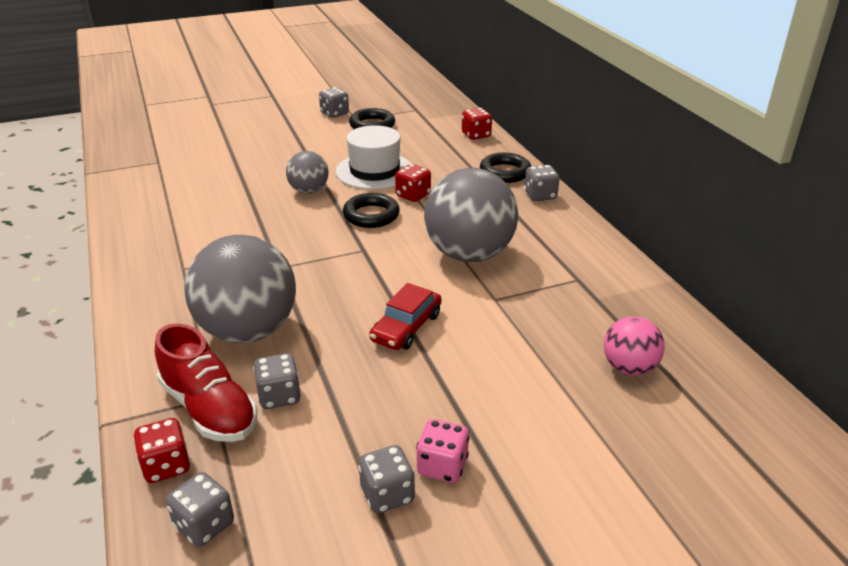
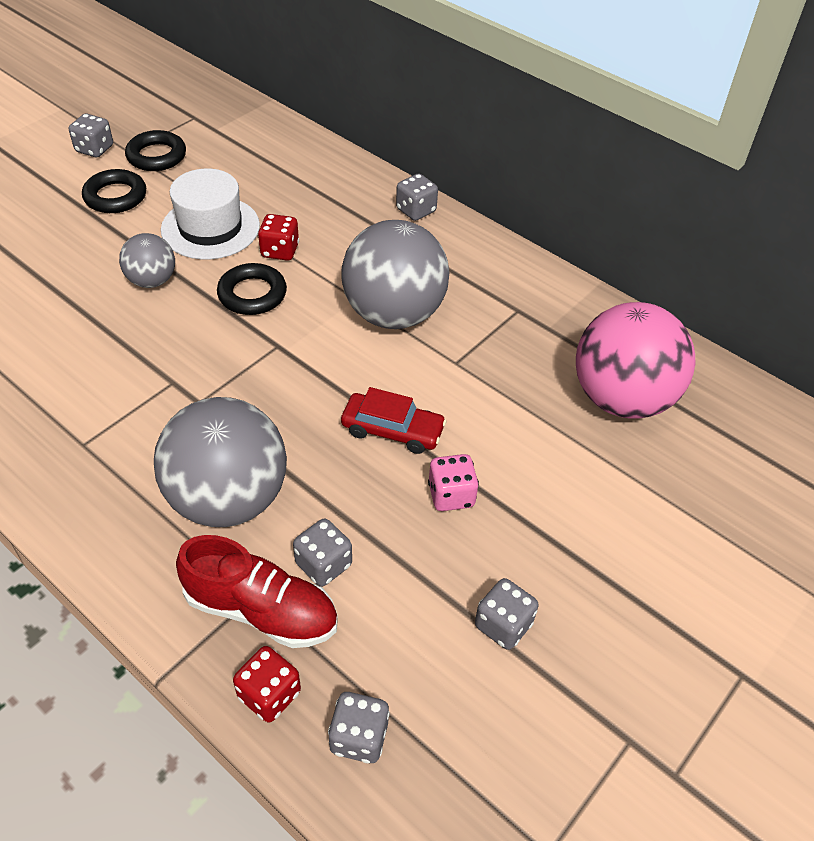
camera: 30 degrees left, 15 degrees up
red car [369,283,441,350] -> red car turned 75 degrees counterclockwise [341,387,446,454]
pink dice [416,419,470,483] -> pink dice moved to [428,454,479,511]
red dice [462,108,492,140] -> none
black ring [480,153,531,183] -> black ring moved to [82,169,146,213]
pink ball [604,316,665,375] -> pink ball [576,302,695,419], size x1.92

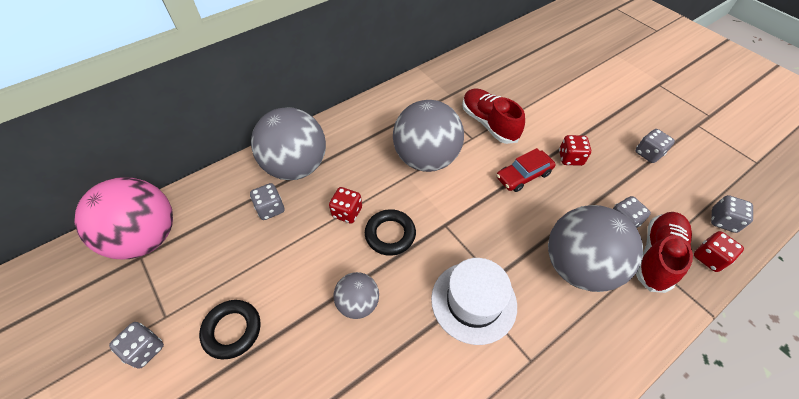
camera: 75 degrees left, 5 degrees up
black ring [125,130,186,171] -> none
white hat [161,169,260,259] -> white hat moved to [431,258,517,345]
red car [341,387,446,454] -> red car turned 150 degrees counterclockwise [496,148,556,192]
grey dice [396,174,438,221] -> grey dice moved to [250,183,285,220]
pink dice [428,454,479,511] -> red dice [559,135,591,166]
pink ball [576,302,695,419] -> pink ball moved to [74,177,173,259]
none -> grey ball [251,107,326,180]
none -> red shoe [462,88,525,144]

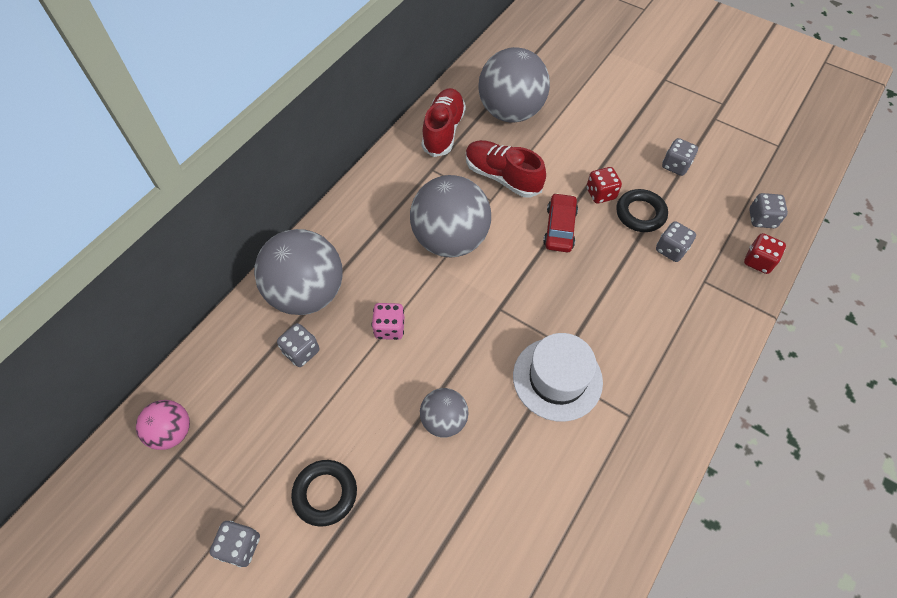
camera: 20 degrees left, 5 degrees up
pink ball [74,177,173,259] -> pink ball [136,400,190,450], size x0.52
red dice [329,187,362,223] -> pink dice [372,303,405,340]
black ring [365,209,416,256] -> black ring moved to [616,189,668,232]
red car [496,148,556,192] -> red car turned 150 degrees clockwise [543,193,578,252]
grey ball [548,205,643,292] -> grey ball moved to [478,47,550,123]
red shoe [636,212,693,293] -> red shoe moved to [421,88,466,157]

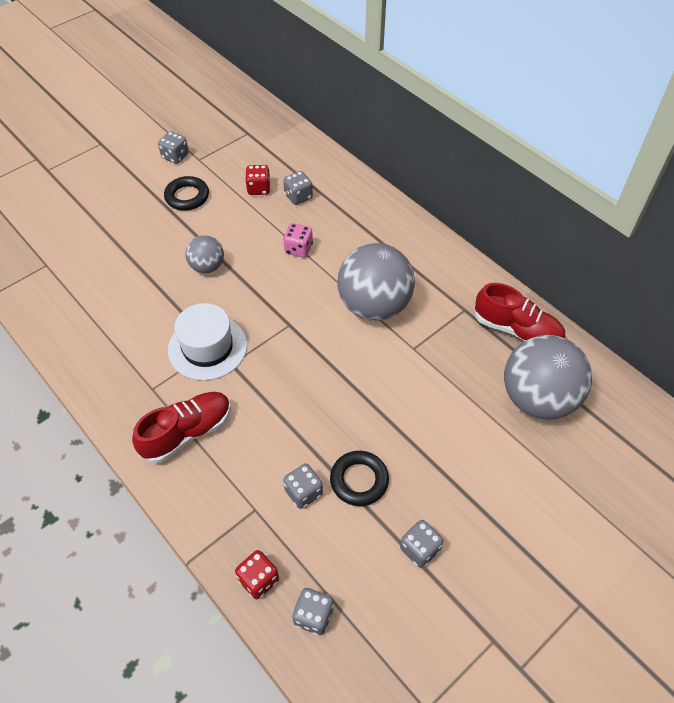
camera: 105 degrees right, 5 degrees down
pink ball [136,400,190,450] -> none
grey ball [254,229,343,315] -> none
red shoe [466,140,546,198] -> red shoe moved to [132,392,231,463]
red car [543,193,578,252] -> none
red dice [586,167,622,204] -> red dice moved to [245,165,271,195]

